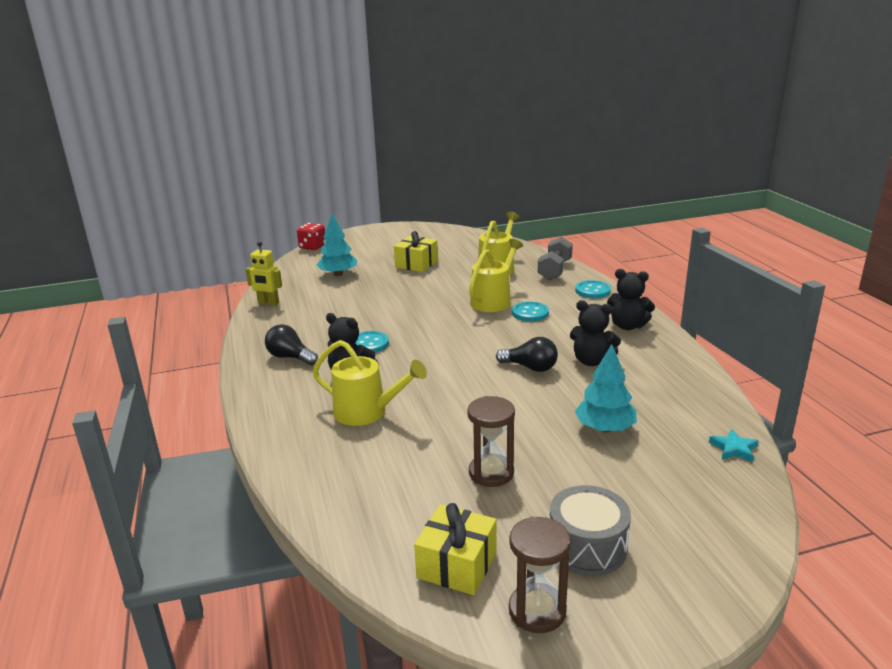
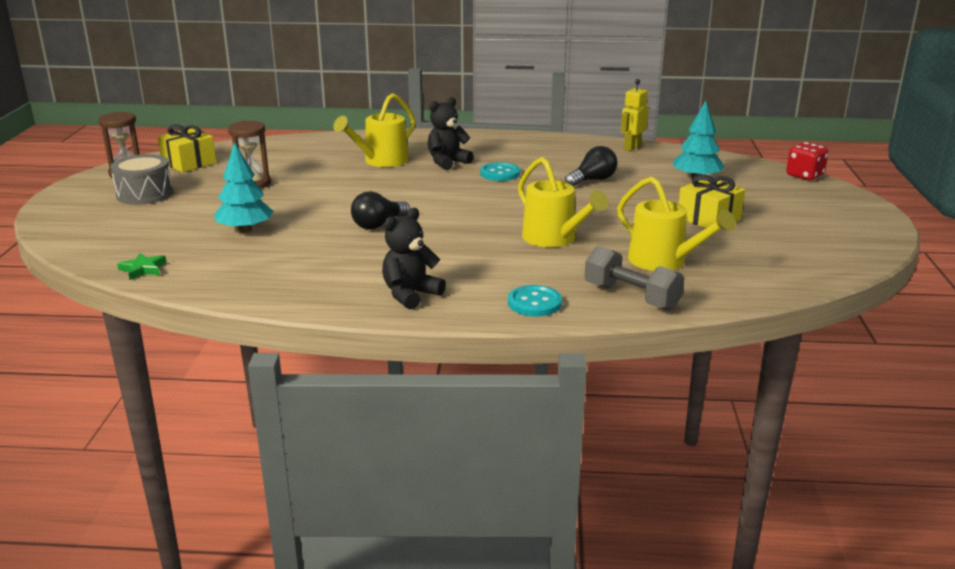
camera: 110 degrees right, 0 degrees up
black light bulb [265,324,318,365] -> black light bulb moved to [565,146,618,187]
turquoise button [512,301,549,321] -> none
black teddy bear [570,300,621,366] -> none
turquoise star [709,429,759,462] -> green star [117,253,166,280]

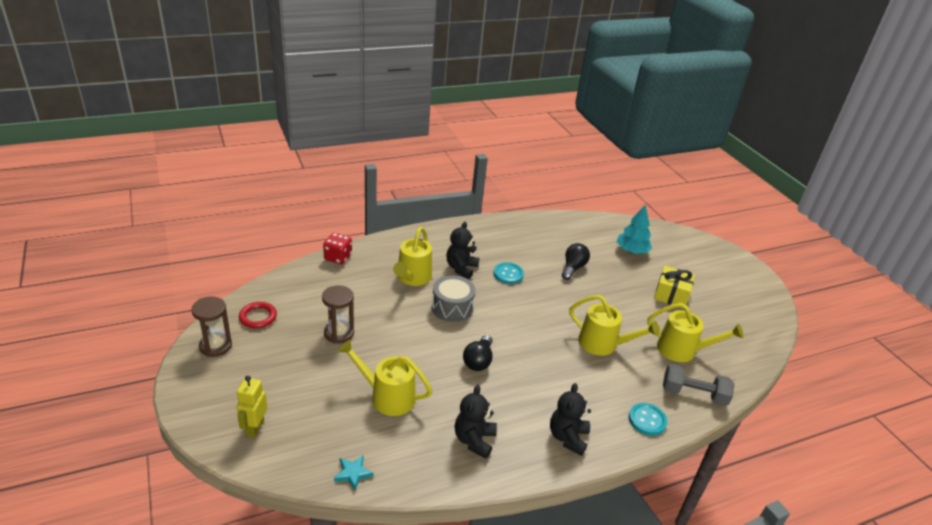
camera: 30 degrees left, 10 degrees up
grey drum [110,154,173,205] -> grey drum moved to [432,275,476,322]
green star [117,253,166,280] -> turquoise star [334,455,373,490]
yellow gift [158,124,216,173] -> red ring [239,302,277,328]
turquoise tree [214,142,273,233] -> yellow watering can [338,340,432,416]
yellow robot [621,79,648,151] -> yellow robot moved to [237,376,267,438]
red dice [786,142,828,180] -> red dice moved to [323,233,352,264]
none -> black teddy bear [455,385,497,459]

